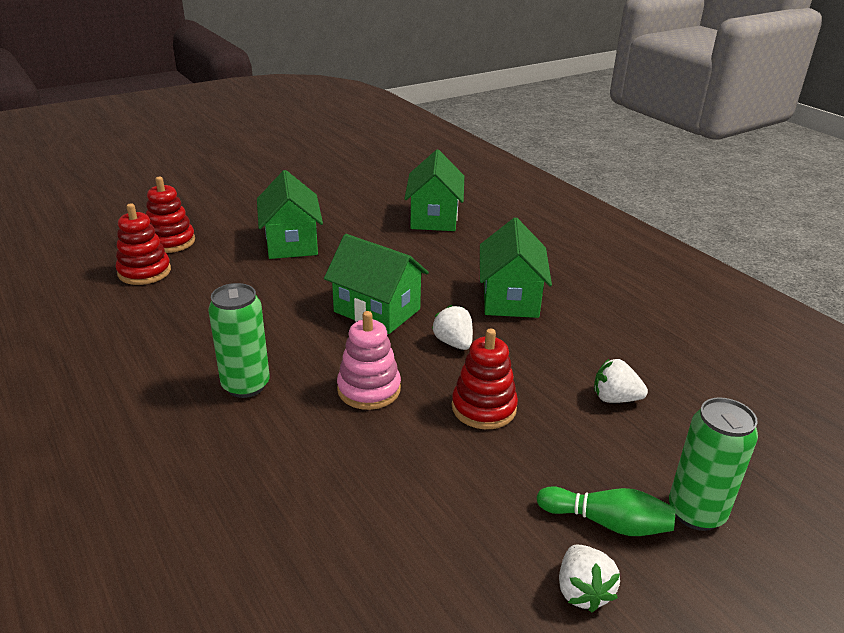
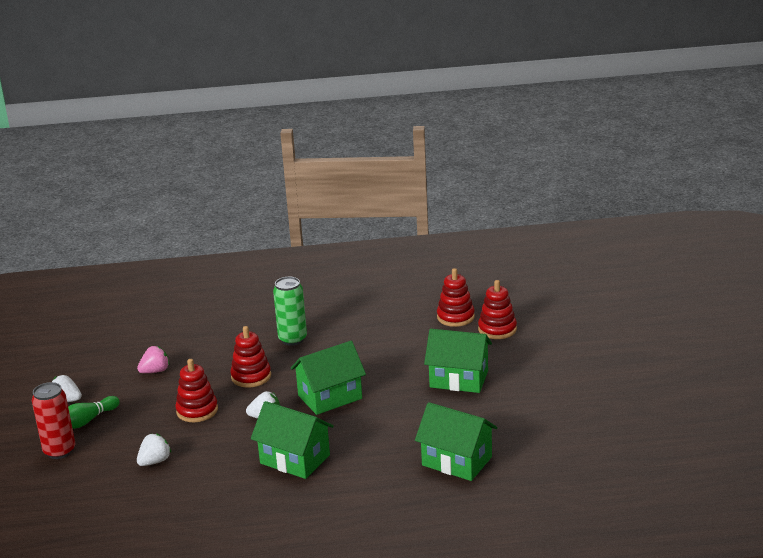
camera: 120 degrees right, 5 degrees down
pink stacking toy [337,311,401,410] -> red stacking toy [230,326,271,388]
green can [669,397,758,531] -> red can [32,382,75,459]
none -> pink strawberry [137,346,170,373]

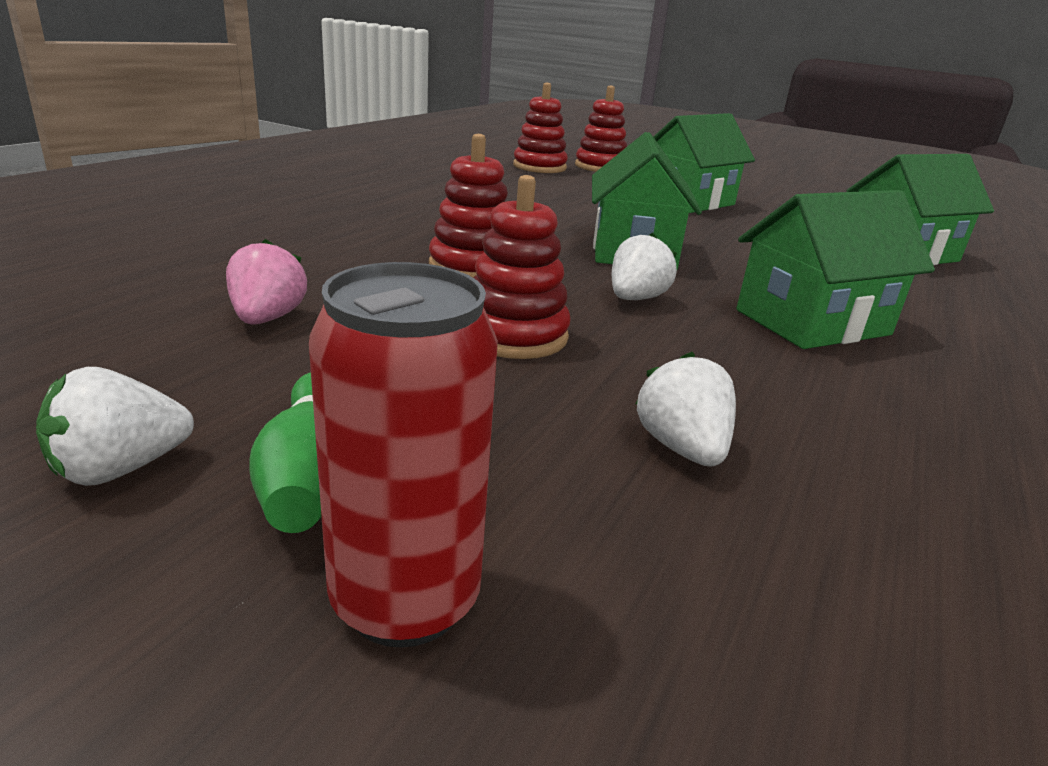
camera: 60 degrees left, 0 degrees up
green can [273,277,307,346] -> none

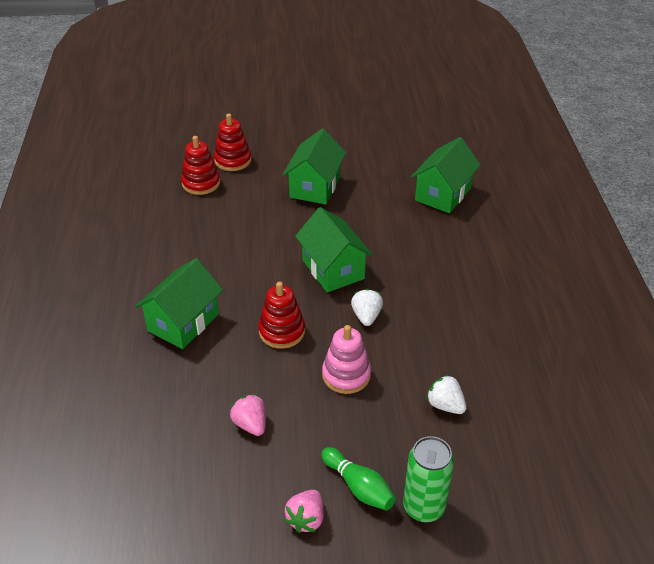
camera: 30 degrees left, 15 degrees up
white strawberry [36,367,194,486] -> pink strawberry [285,490,324,533]
red can [309,262,498,648] -> green can [403,436,454,522]
red stacking toy [473,175,571,359] -> pink stacking toy [322,325,371,394]
green house [736,190,935,349] -> green house moved to [135,258,223,349]

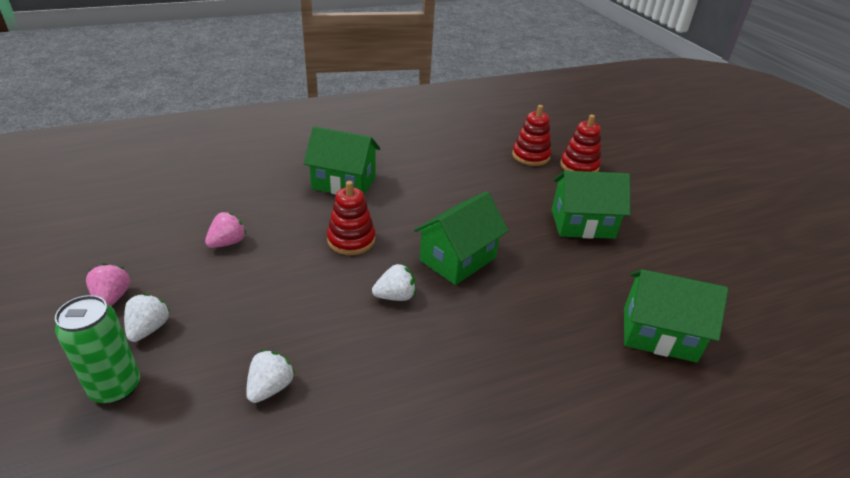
camera: 70 degrees right, 5 degrees down
pink strawberry [285,490,324,533] -> pink strawberry turned 75 degrees clockwise [86,263,130,306]
green bowling pin [321,447,396,510] -> white strawberry [124,293,170,342]
pink stacking toy [322,325,371,394] -> none

